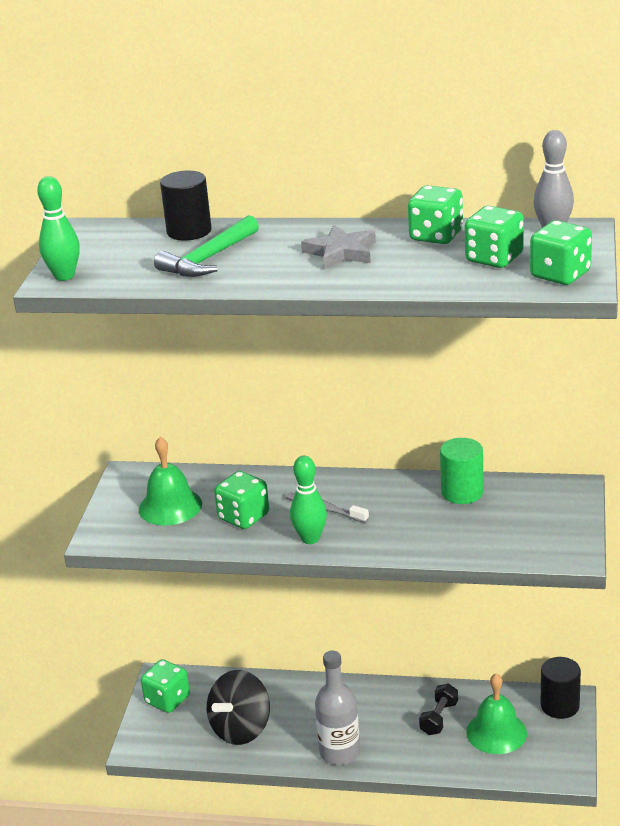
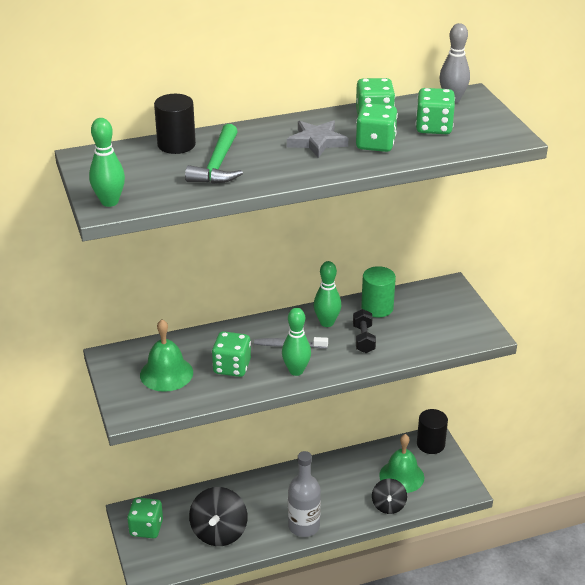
camera: 30 degrees left, 5 degrees up
black dumbbell [419,683,458,735] -> black dumbbell moved to [353,309,376,353]
green dice [530,220,592,285] -> green dice moved to [356,103,398,152]
none -> green bowling pin [314,261,341,327]
none -> black spinning top [372,479,407,514]

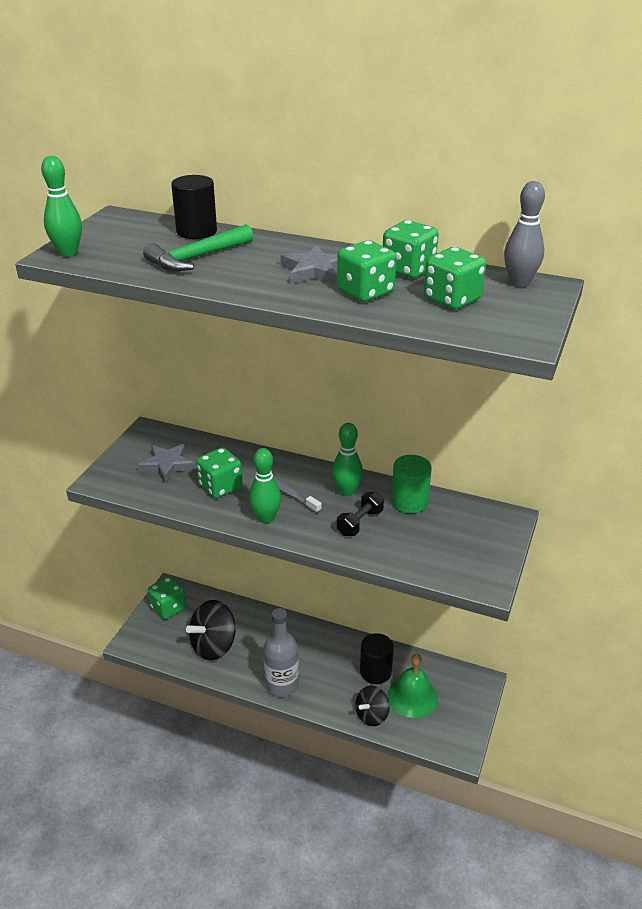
camera: 40 degrees right, 0 degrees up
green bell [140,319,193,392] -> grey star [137,443,195,483]
black cylinder [417,409,448,454] -> black cylinder moved to [360,633,394,684]

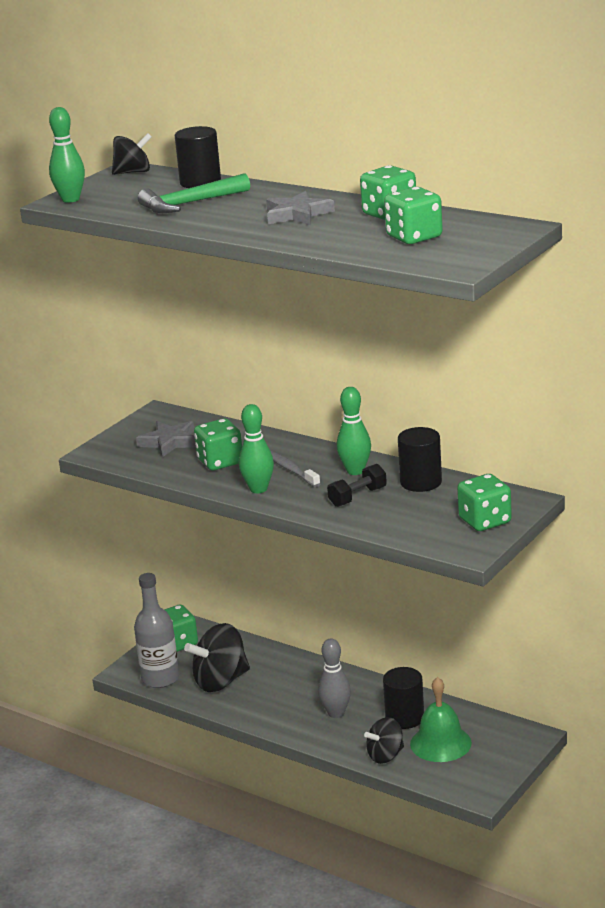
camera: 15 degrees right, 10 degrees down
grey bottle [263,608,299,697] -> grey bottle moved to [134,573,179,688]
green dice [337,240,396,302] -> green dice moved to [457,474,512,531]
green cylinder [391,455,432,514] -> black cylinder [398,427,442,492]
grey bowling pin [504,181,545,287] -> grey bowling pin moved to [318,638,351,718]
none -> black spinning top [112,133,152,175]

